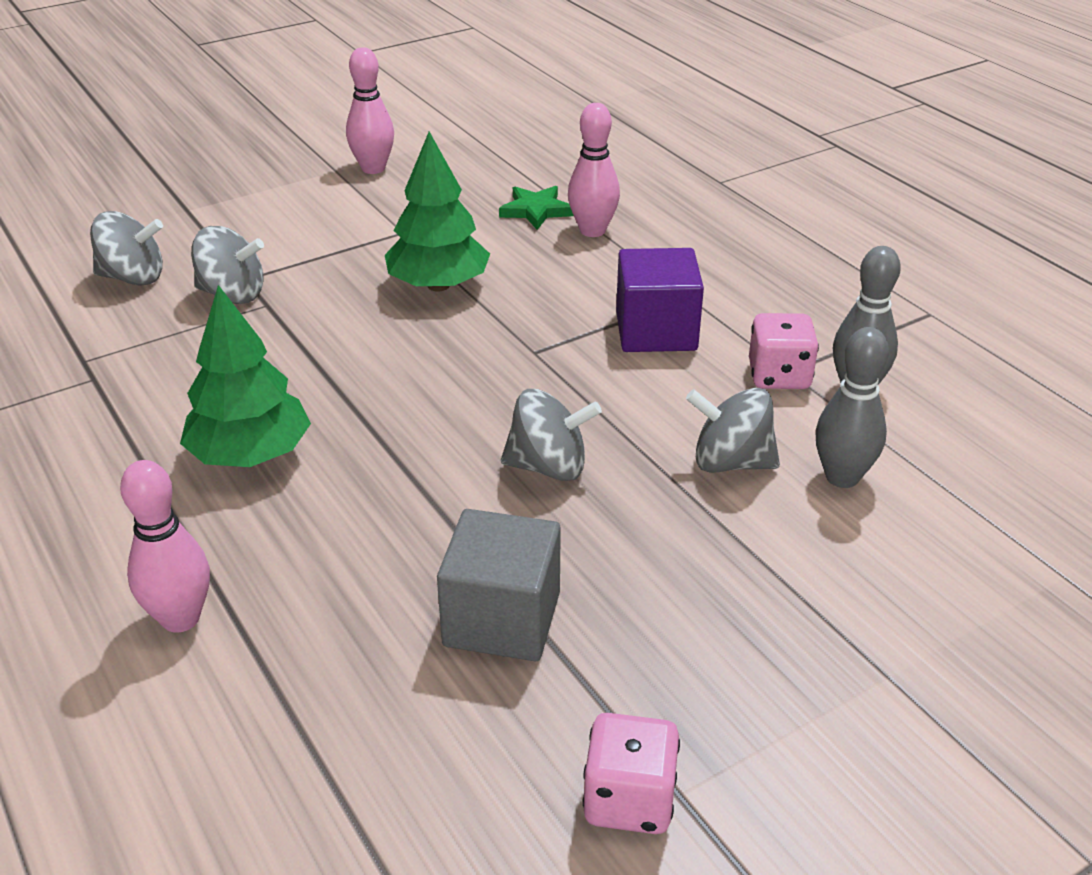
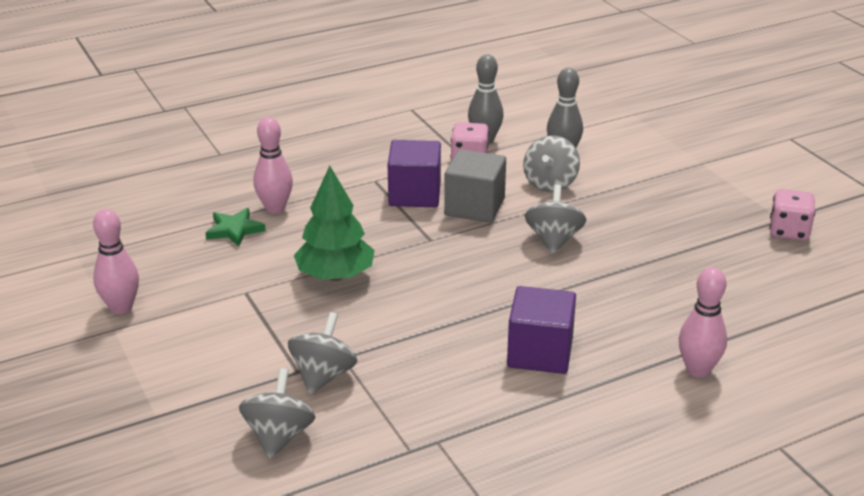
camera: 85 degrees left, 5 degrees down
green tree [180,285,311,467] -> purple cube [507,286,576,374]
grey cube [437,509,561,661] -> grey cube moved to [444,149,506,223]

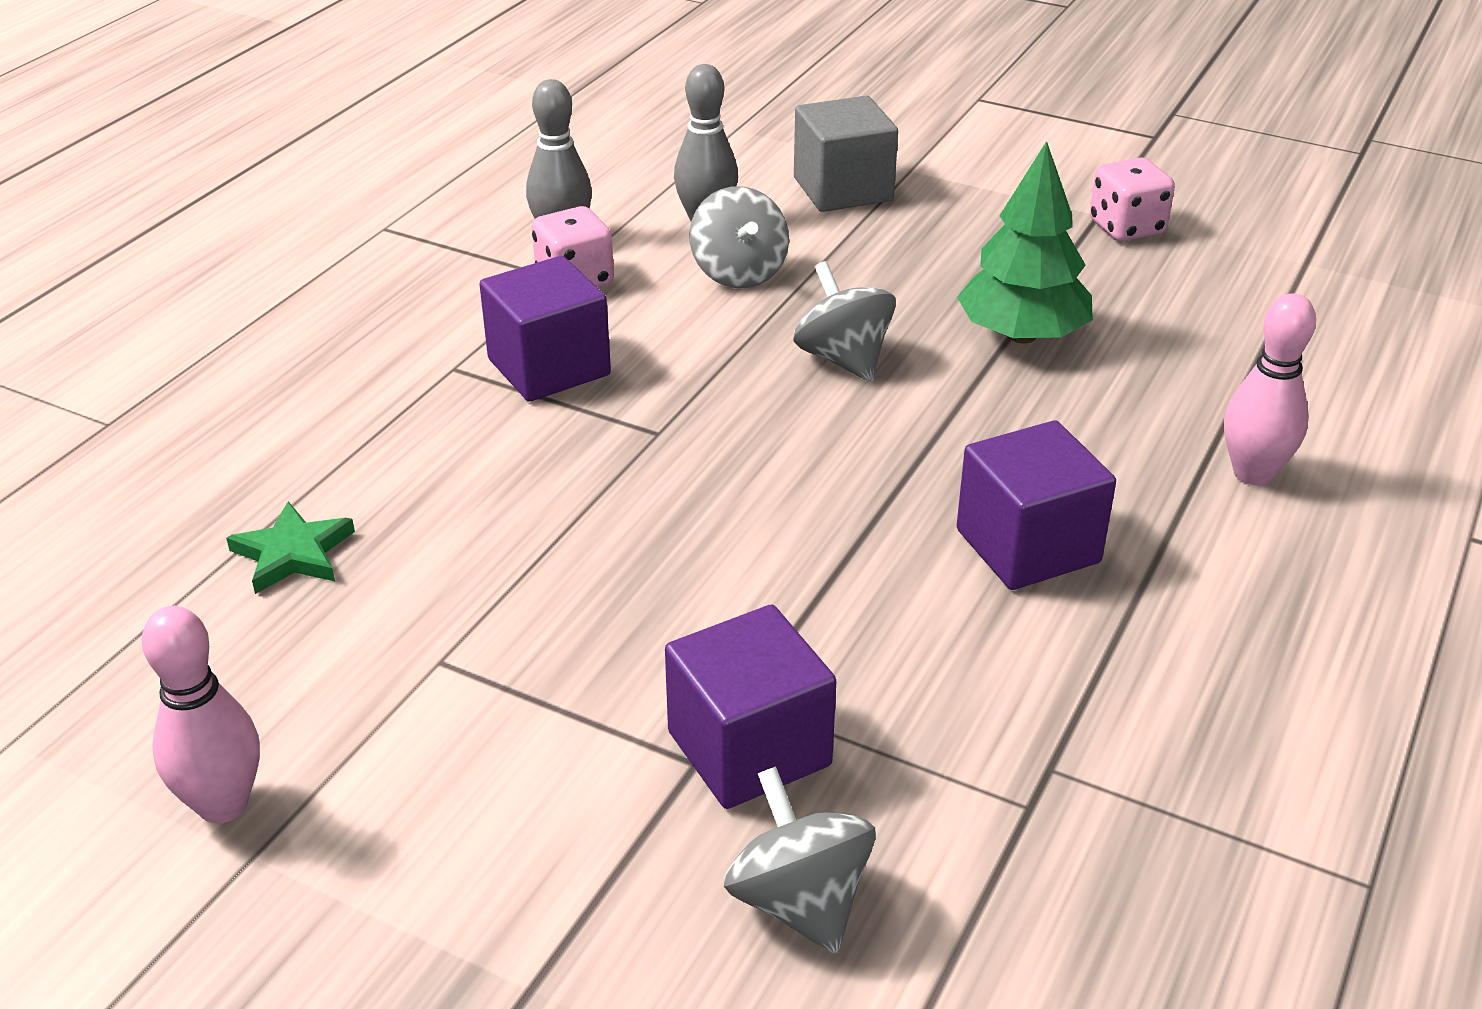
camera: 35 degrees left, 5 degrees up
pink bowling pin [253,117,293,214] -> none
grey spinning top [288,312,357,395] -> purple cube [665,605,836,809]
green tree [294,166,375,281] -> green tree moved to [957,141,1093,343]
grey cube [444,149,506,223] -> grey cube moved to [794,96,898,212]

